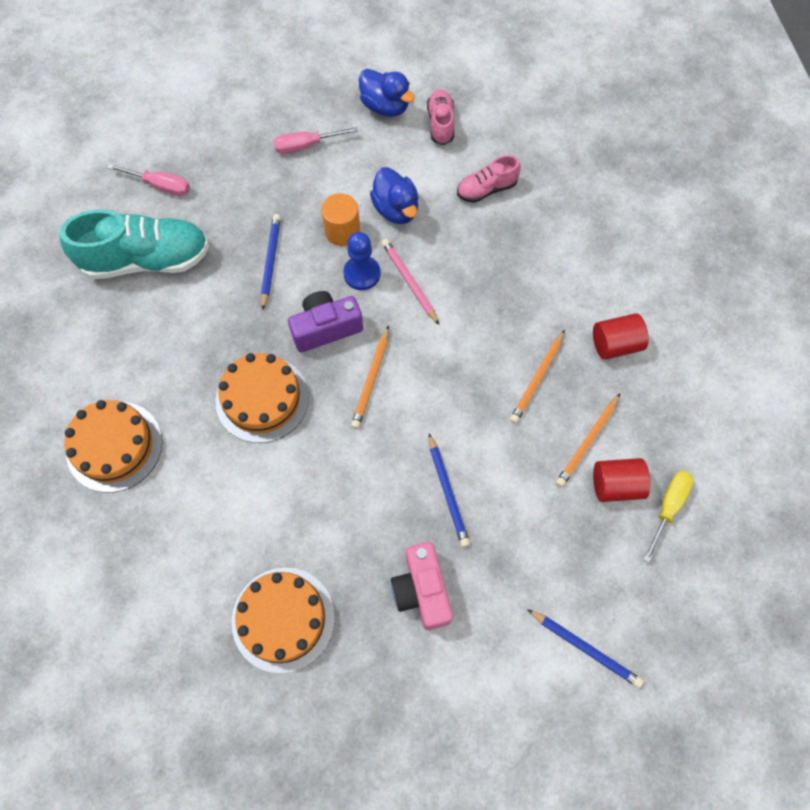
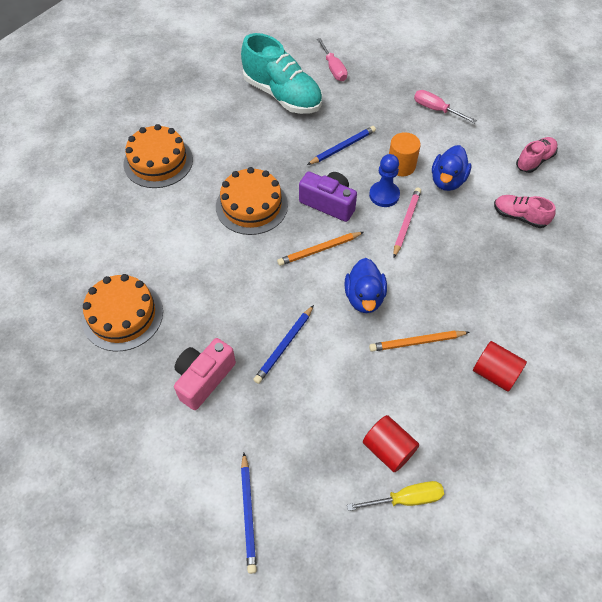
camera: 50 degrees right, 10 degrees down
blue duck [359,69,415,117] -> blue duck moved to [344,258,387,313]
orange pencil [556,393,621,487] -> none

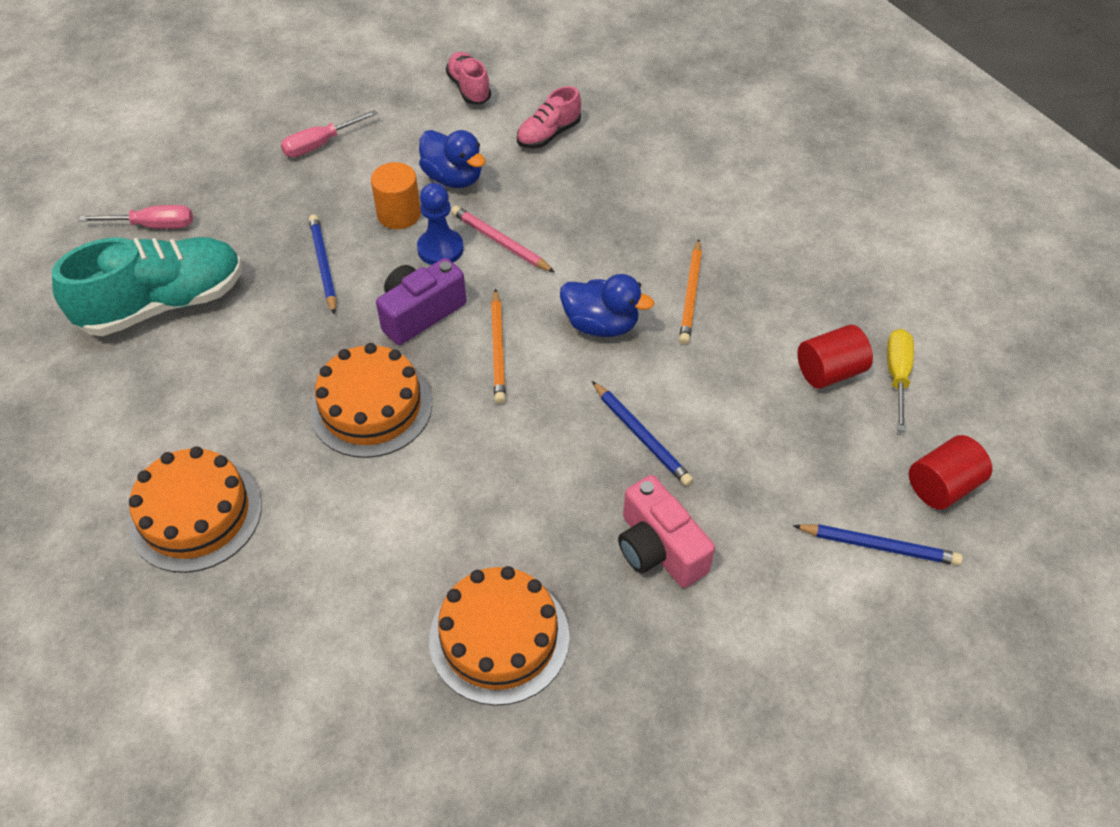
camera: 70 degrees left, 5 degrees down
red cylinder [473,341,527,392] -> red cylinder moved to [909,435,992,510]

